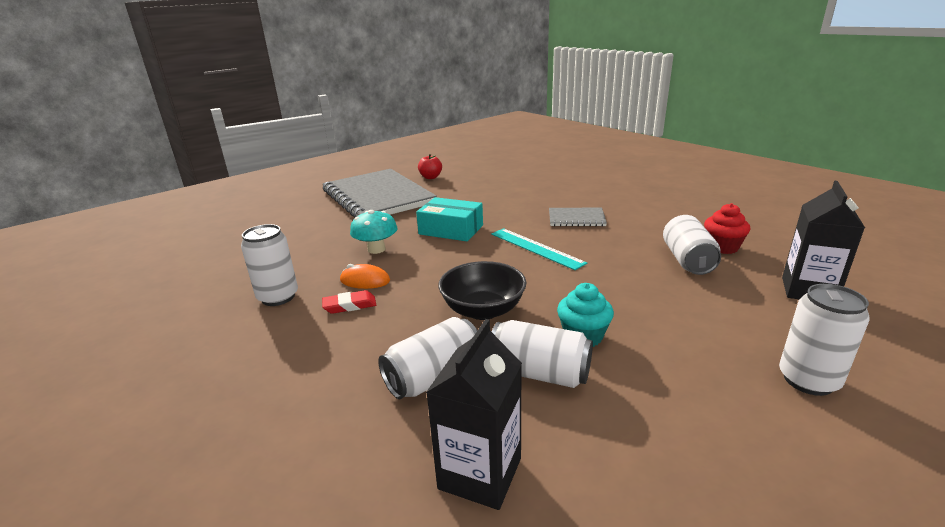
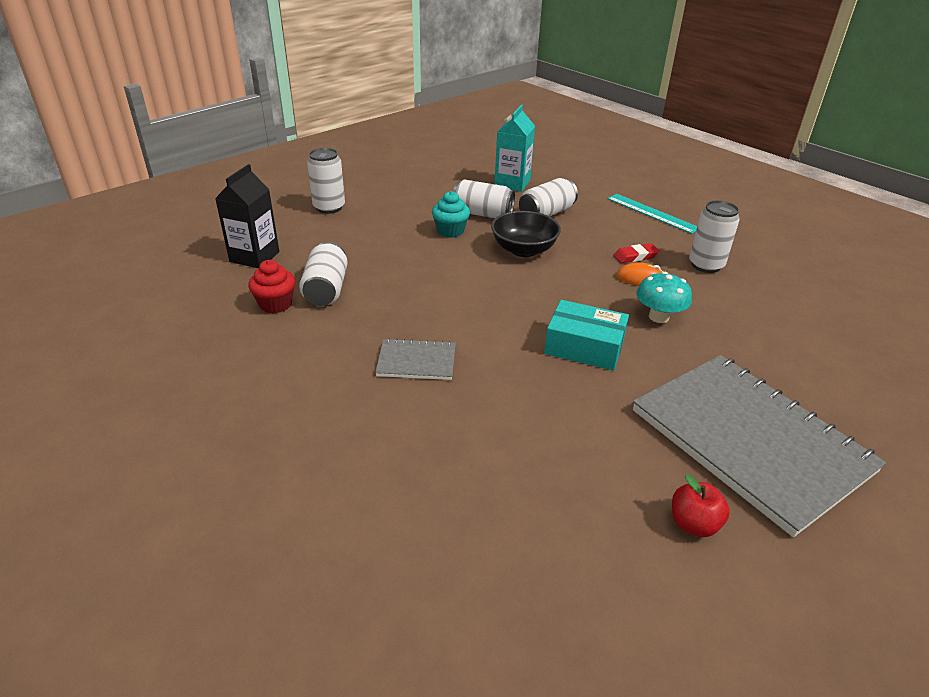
camera: 175 degrees right, 10 degrees up
black carton [426,319,522,510] -> turquoise carton [494,105,535,192]
turquoise ruler [491,228,587,270] -> turquoise ruler moved to [607,194,697,234]

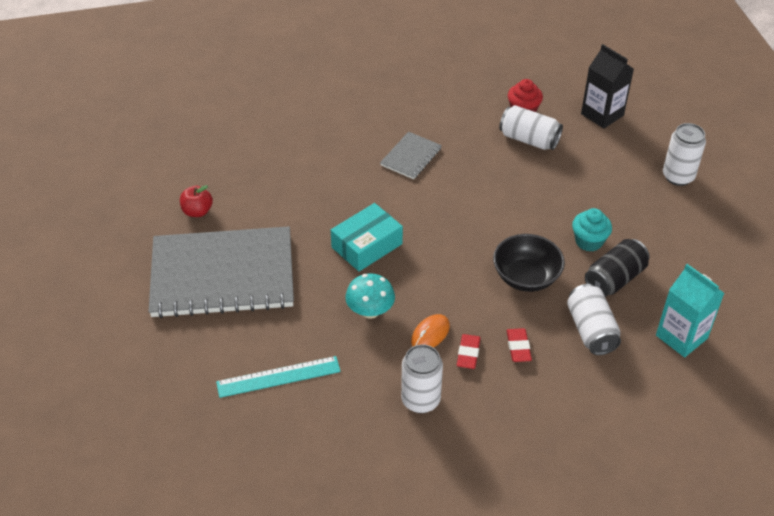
camera: 120 degrees right, 10 degrees up
white can [453,180,515,218] -> black can [585,239,650,297]
turquoise ruler [607,194,697,234] -> turquoise ruler moved to [216,356,341,398]
none -> red eraser [507,328,532,362]

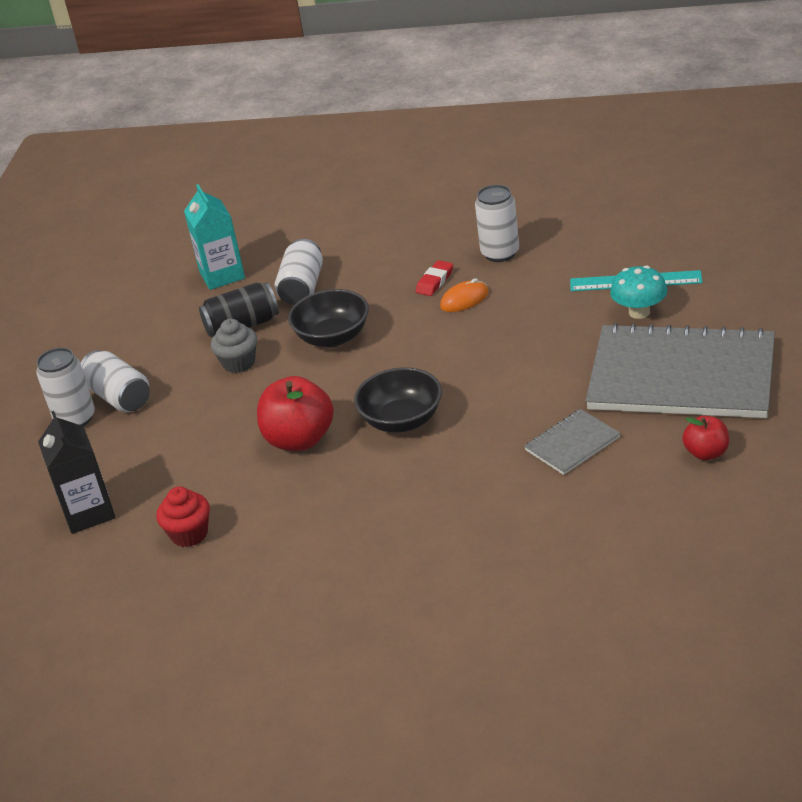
camera: 155 degrees left, 10 degrees down
turquoise box [331,203,403,272] -> none
turquoise mushroom [345,273,395,319] -> turquoise mushroom moved to [610,266,667,319]
grey notebook [380,132,442,179] -> grey notebook moved to [524,409,621,475]
white can [499,105,563,150] -> white can moved to [80,350,150,412]
red eraser [507,328,532,362] -> none
turquoise cupcake [572,208,612,252] -> grey cupcake [211,319,257,373]
none -> red apple [257,376,334,451]
none -> black bowl [354,367,442,433]

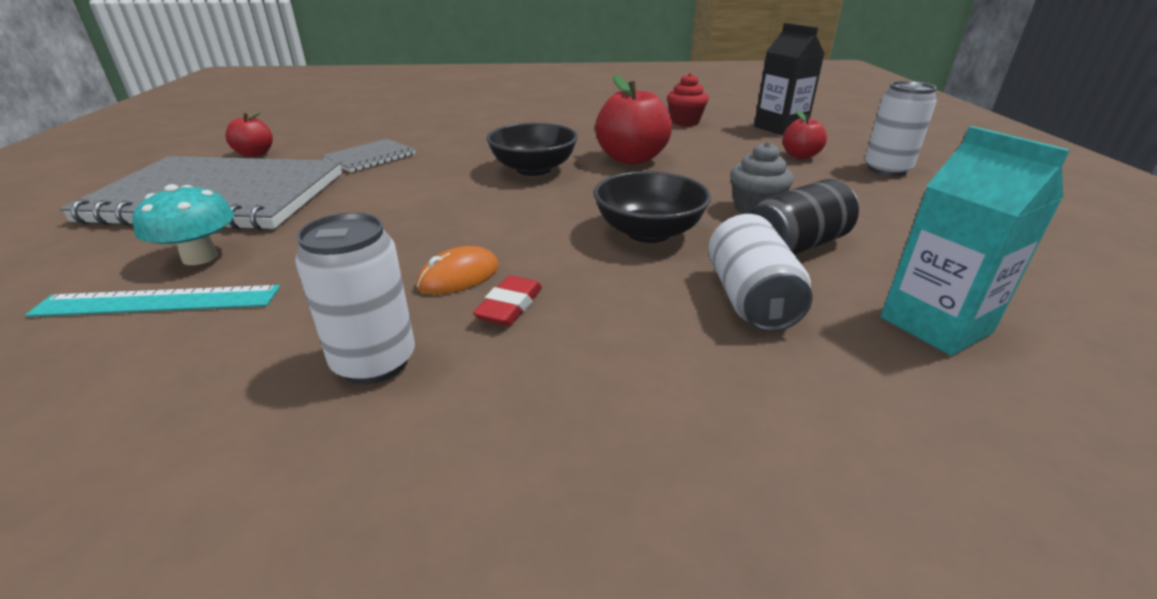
camera: 165 degrees right, 5 degrees down
white can [80,350,150,412] -> none
none -> red apple [782,110,827,159]

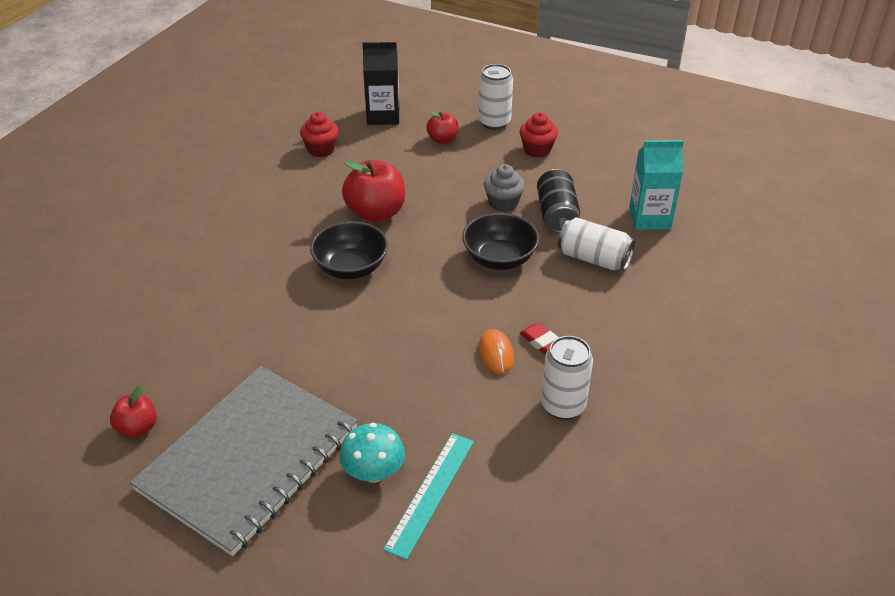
camera: 60 degrees left, 10 degrees up
grey notebook [322,139,416,173] -> none
none -> red cupcake [520,112,558,158]

